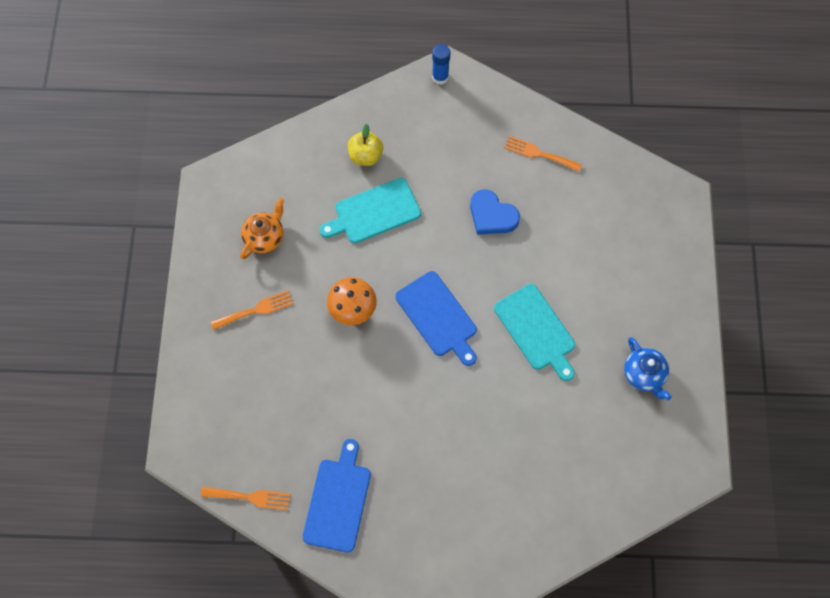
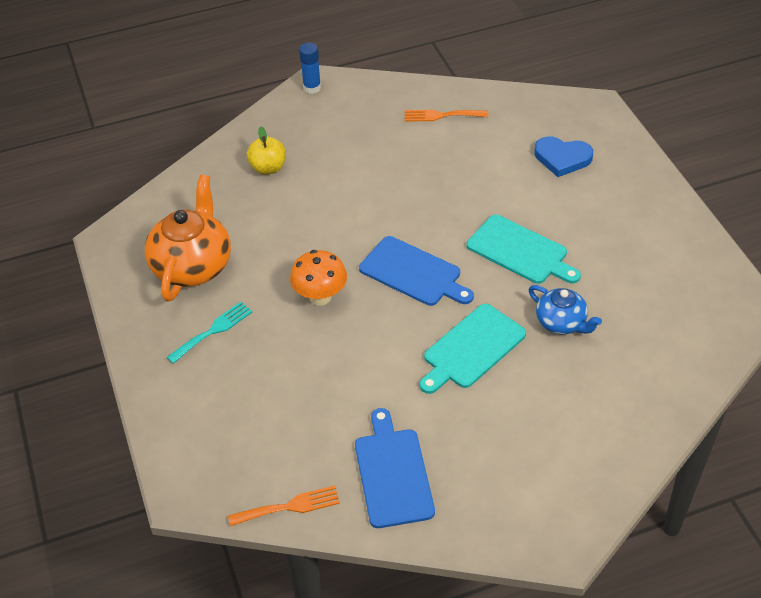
camera: 20 degrees left, 20 degrees down
orange fork [211,290,293,330] -> turquoise fork [166,302,252,364]
orange teapot [240,198,284,259] -> orange teapot [145,175,231,302], size x1.75
turquoise cutting board [320,178,421,243] -> turquoise cutting board moved to [420,304,526,394]
blue heart [470,189,520,235] -> blue heart moved to [534,136,593,177]
blue teapot [624,337,671,400] -> blue teapot moved to [529,285,602,334]

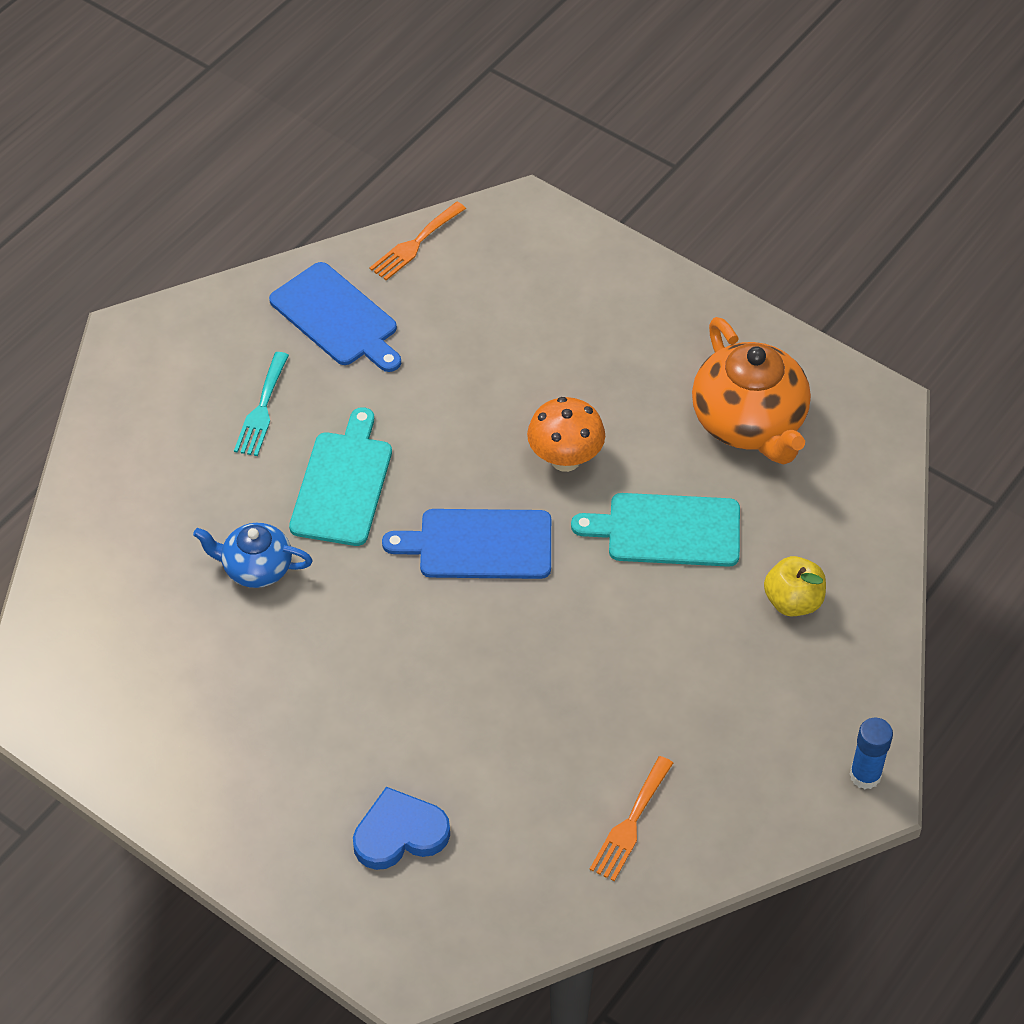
camera: 145 degrees right, 5 degrees up
turquoise fork [166,302,252,364] -> turquoise fork moved to [234,352,289,456]
orange fork [405,110,488,122] -> orange fork turned 150 degrees clockwise [590,756,673,881]
turquoise cutting board [467,215,581,284] -> turquoise cutting board moved to [571,493,740,567]

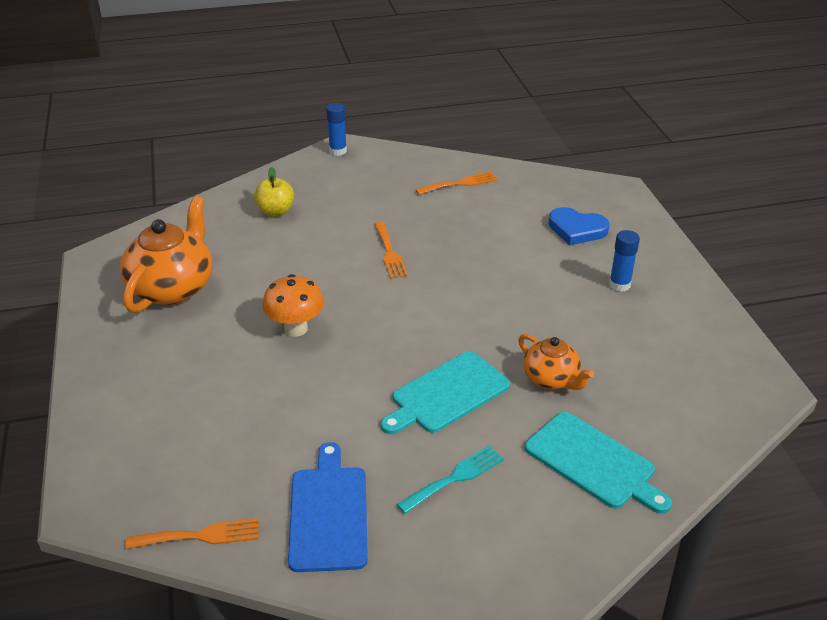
camera: 140 degrees left, 15 degrees down
blue teapot [193,523,313,588] -> orange teapot [518,334,594,390]
blue cutting board [382,509,551,579] -> none
turquoise cutting board [571,493,740,567] -> turquoise cutting board moved to [525,412,672,514]
none -> orange fork [374,222,408,279]
none -> blue glue stick [609,230,640,292]

